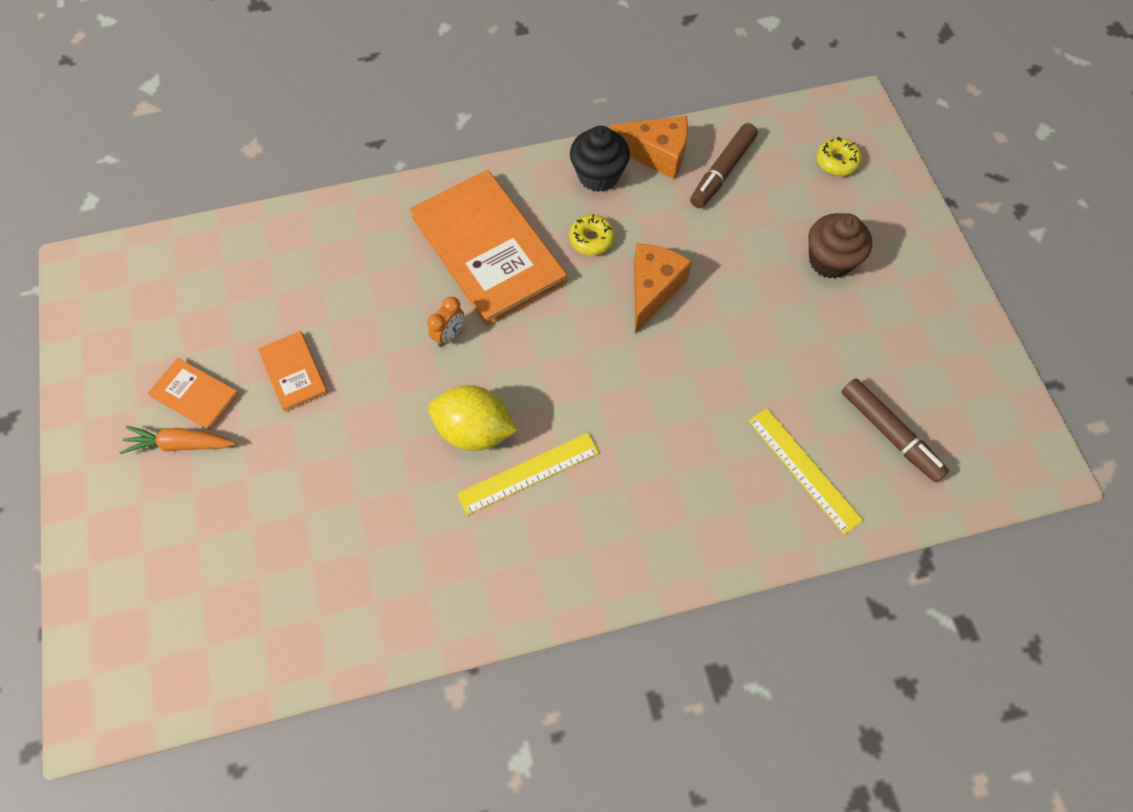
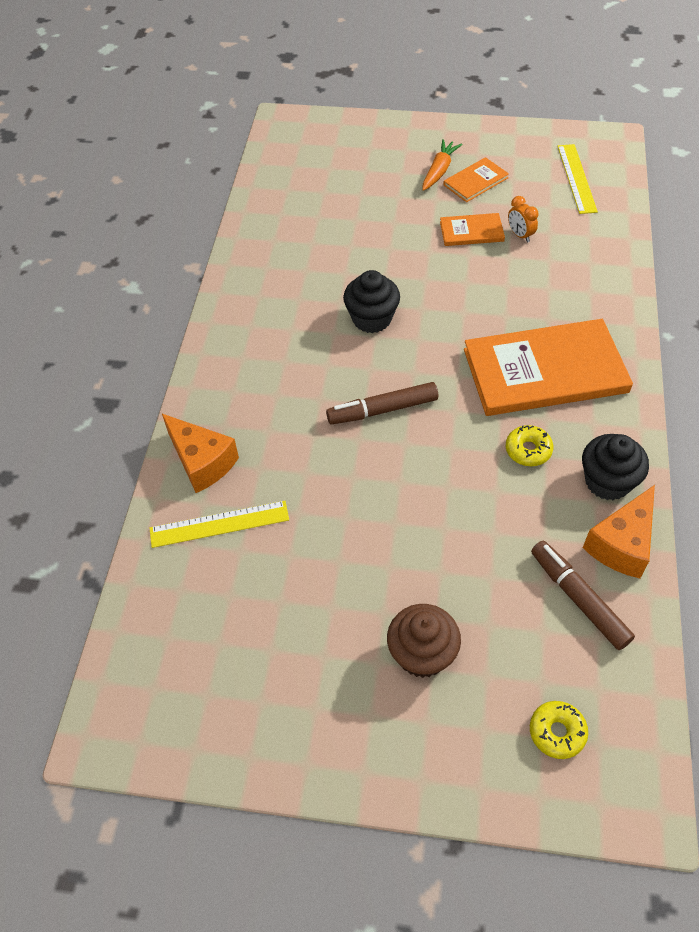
camera: 115 degrees right, 10 degrees down
orange clock [427,297,464,347] -> orange clock moved to [508,196,539,243]
yellow lemon [428,385,518,451] -> black cupcake [343,270,400,333]
yellow ruler [457,433,599,515] -> yellow ruler moved to [558,144,598,214]
orange cheese [634,243,692,333] -> orange cheese moved to [162,414,239,493]
brown marker [842,378,949,483] -> brown marker moved to [326,382,438,425]

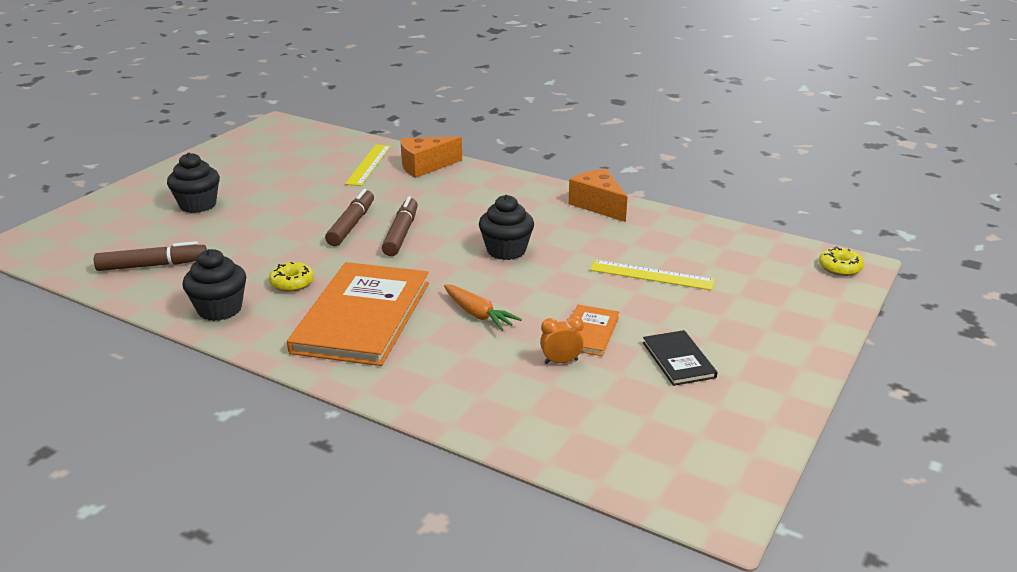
camera: 110 degrees right, 25 degrees down
brown cupcake [387,604,461,678] -> black cupcake [167,153,220,213]
orange carrot [422,139,462,191] -> orange carrot moved to [444,285,522,331]
orange book [443,157,509,202] -> black book [643,330,717,386]
yellow donut [530,701,588,759] -> yellow donut moved to [819,246,864,276]
yellow ruler [558,144,598,214] -> yellow ruler moved to [590,260,715,290]
orange cheese [583,485,655,578] -> orange cheese moved to [568,169,627,222]
none -> brown marker [325,189,374,246]

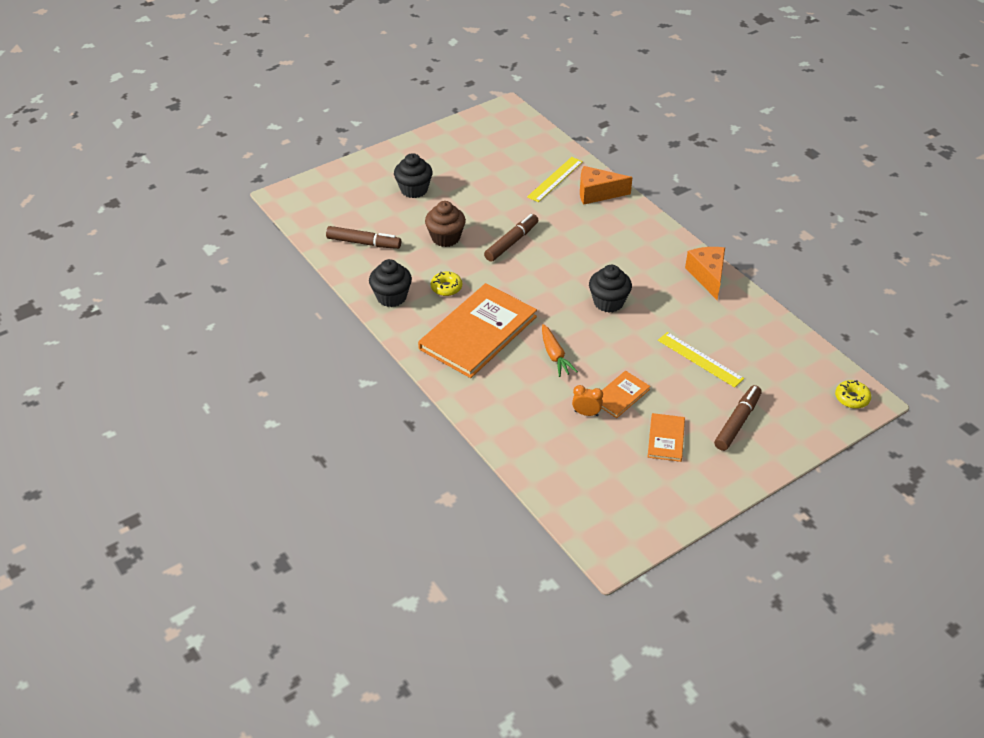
camera: 25 degrees right, 15 degrees up
brown marker [382,196,418,256] -> brown marker moved to [714,385,762,451]
black book [643,330,717,386] -> orange book [648,413,685,462]
none -> brown cupcake [425,201,466,247]

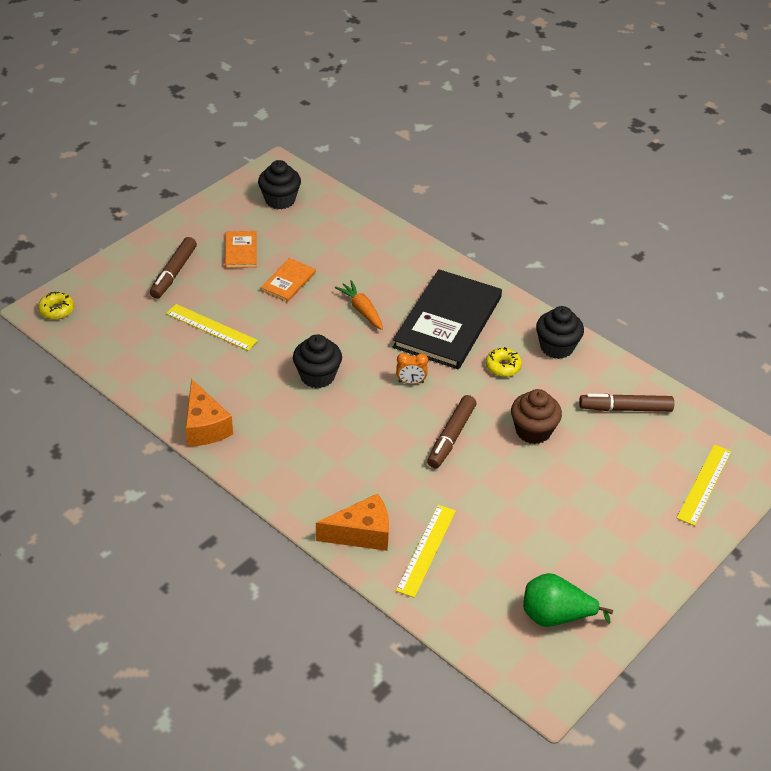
camera: 165 degrees right, 0 degrees up
black cupcake [394,153,433,198] -> black cupcake moved to [258,160,301,209]
orange book [418,283,537,378] -> black book [393,269,502,369]
orange clock [572,385,603,416] -> orange clock moved to [396,353,428,384]
none -> green pear [523,573,613,627]
none -> yellow ruler [677,444,732,526]

